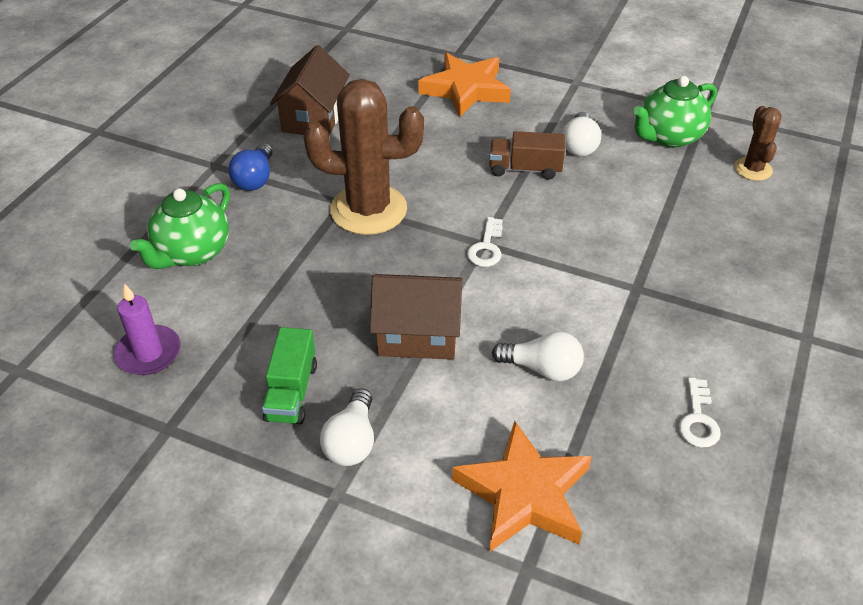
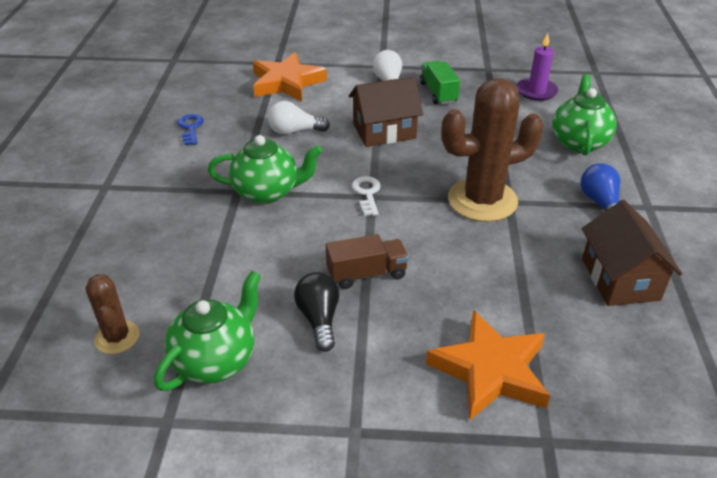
camera: 160 degrees right, 5 degrees down
white light bulb [562,112,601,156] -> black light bulb [294,272,339,352]
white key [678,377,721,448] -> blue key [177,114,204,145]
none -> green teapot [208,135,322,204]

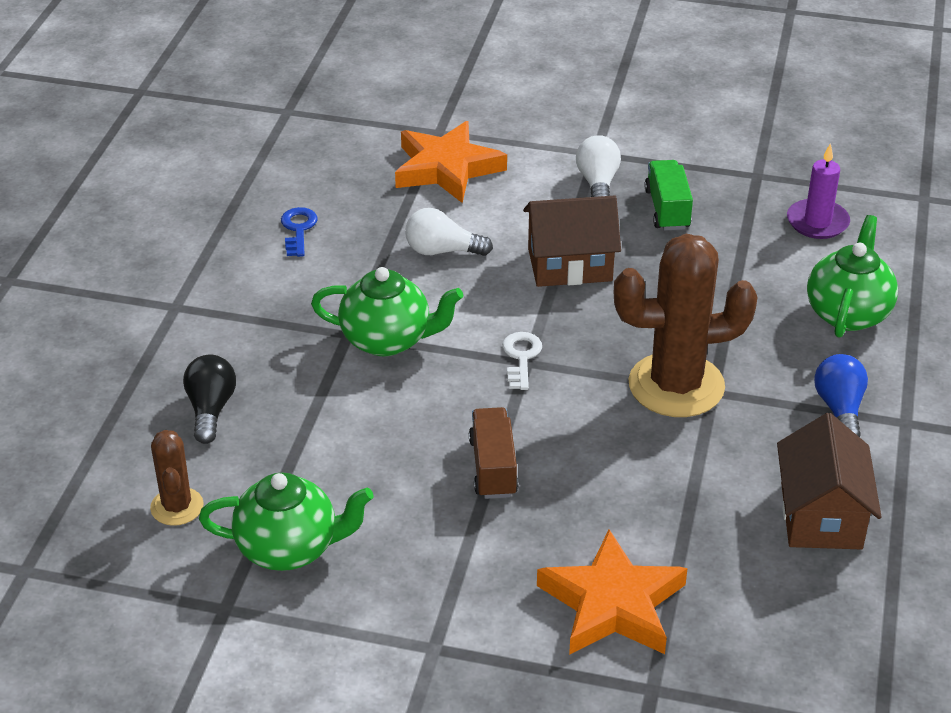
camera: 10 degrees right, 0 degrees up
green teapot [154,271,261,391] -> green teapot turned 45 degrees clockwise [199,472,374,571]
black light bulb [294,272,339,352] -> black light bulb moved to [183,354,236,444]
brown truck [326,234,409,289] -> brown truck turned 90 degrees counterclockwise [469,407,518,499]

